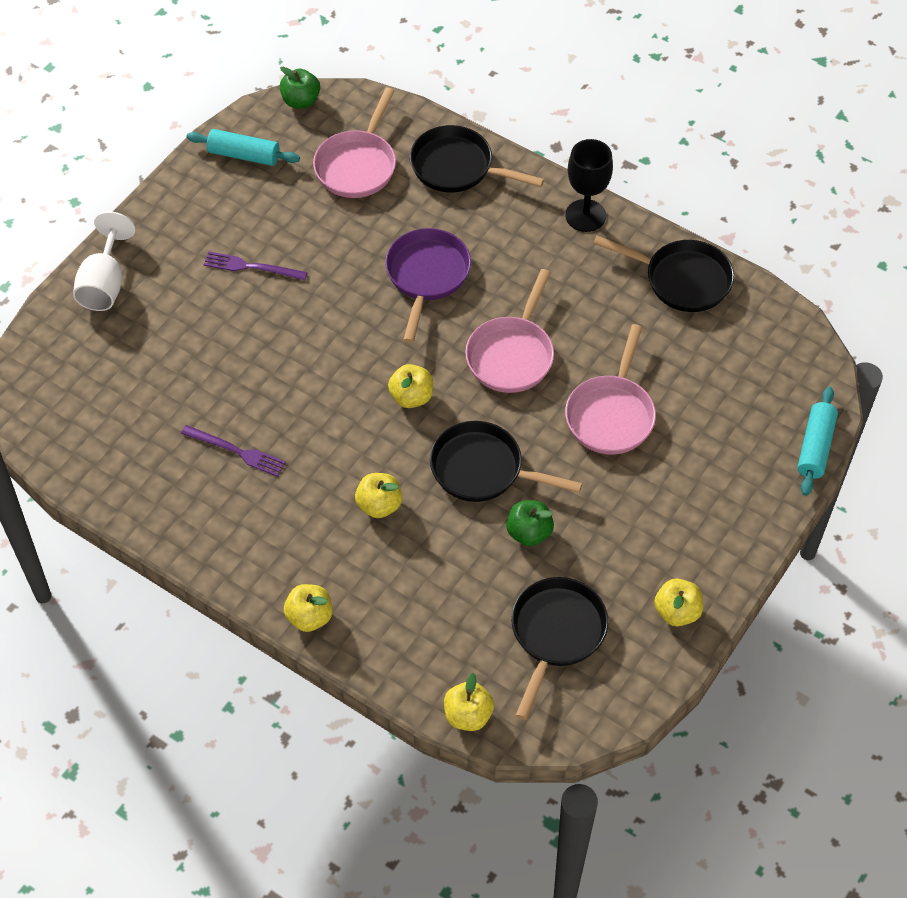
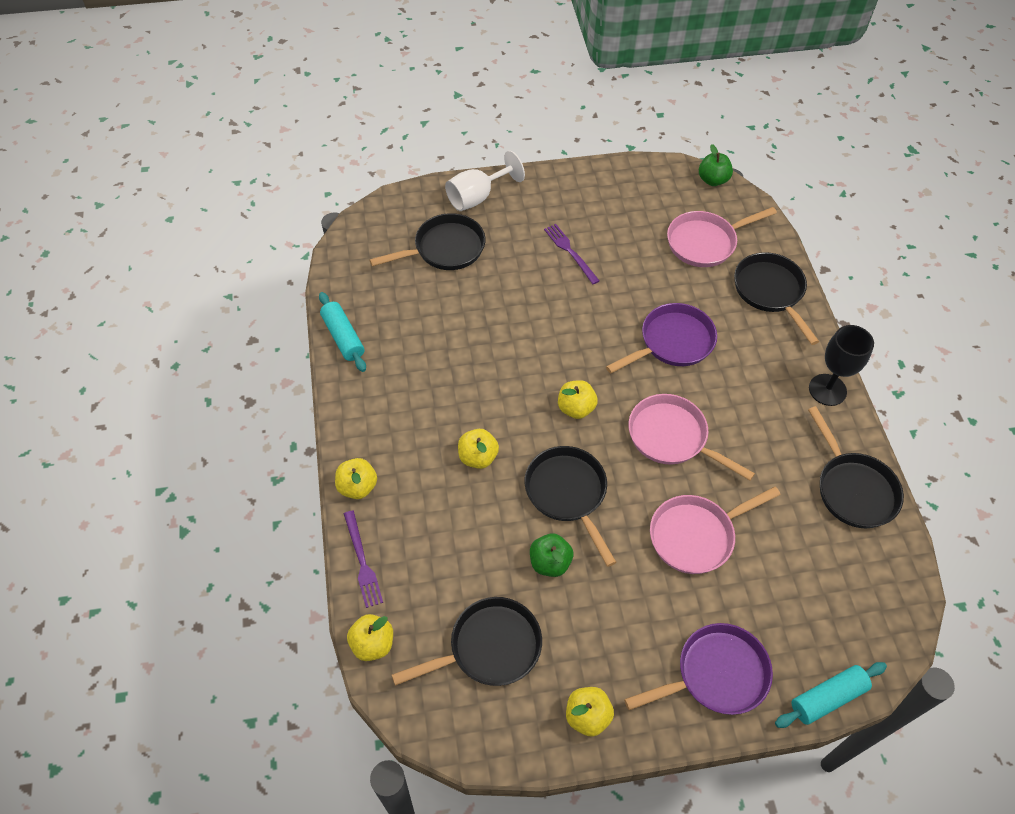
camera: 45 degrees right, 0 degrees up
purple fork [181,425,286,477] -> purple fork moved to [344,510,383,608]
turquoise rolling pin [186,129,300,166] -> turquoise rolling pin moved to [319,292,366,372]
pink pan [465,269,554,393] -> pink pan turned 60 degrees clockwise [628,394,755,481]
none -> black pan [370,213,486,270]
none -> purple pan [624,623,773,715]

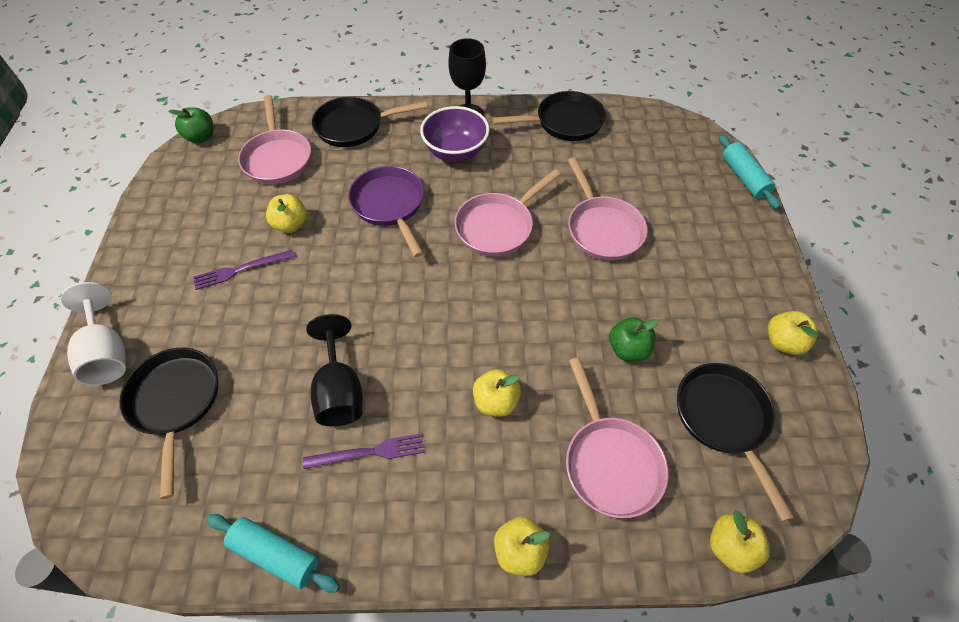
camera: 80 degrees left, 0 degrees up
turquoise rolling pin [319,292,366,372] -> turquoise rolling pin turned 45 degrees clockwise [207,514,340,593]
purple fork [344,510,383,608] -> purple fork moved to [303,433,425,469]
black pan [525,446,616,567] -> none
yellow apple [558,380,598,419] -> yellow apple moved to [266,194,307,233]
purple pan [624,623,773,715] -> none
none -> black goblet [306,314,363,426]
none -> purple bowl [420,106,490,162]
none -> pink pan [566,357,668,518]

